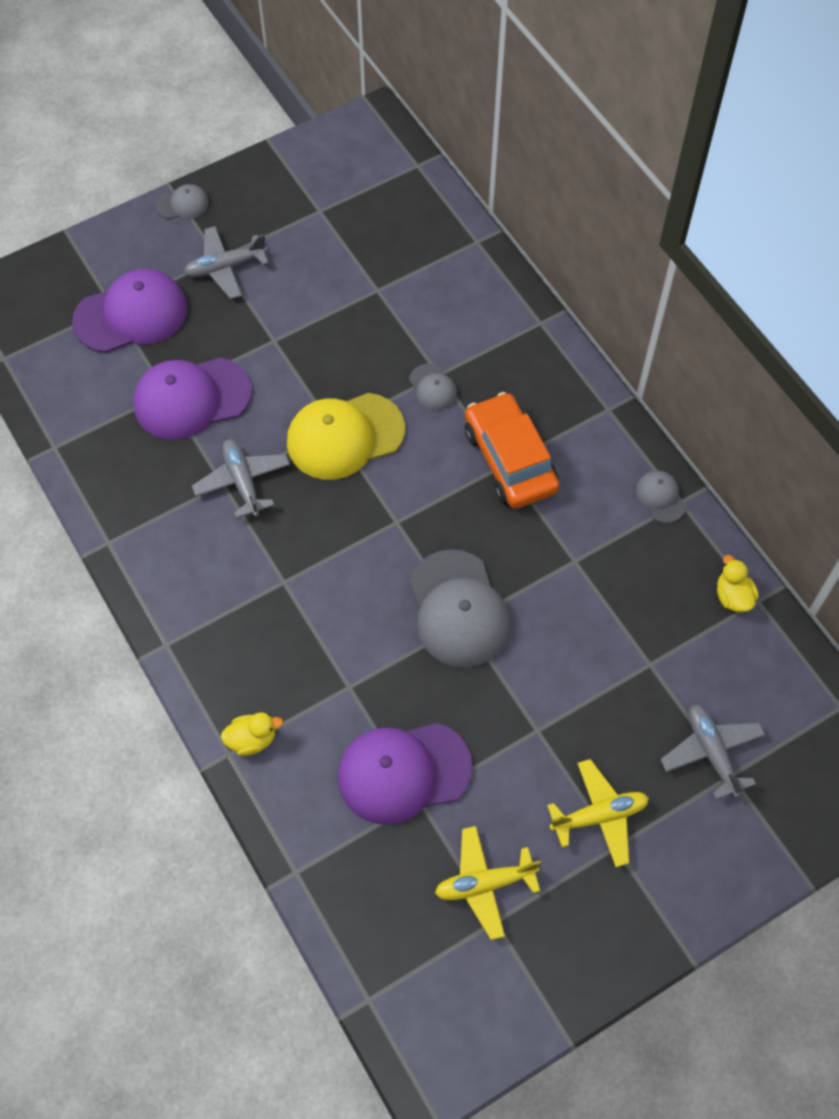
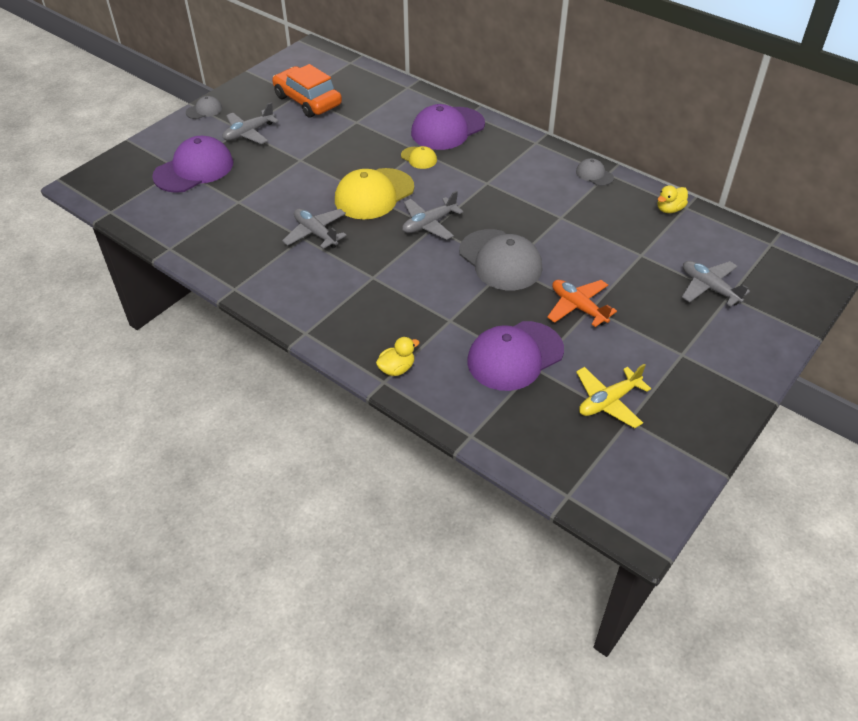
camera: 20 degrees left, 15 degrees down
purple cap [133,357,252,440] -> purple cap moved to [411,104,485,150]
grey cap [409,364,457,411] -> yellow cap [401,146,437,169]
orange car [465,392,559,509] -> orange car moved to [272,64,342,118]
yellow plane [547,759,649,867] -> none
yellow duck [717,555,759,612] -> yellow duck turned 90 degrees counterclockwise [657,185,688,213]
none -> grey plane [402,191,463,240]
none -> orange plane [547,280,617,327]

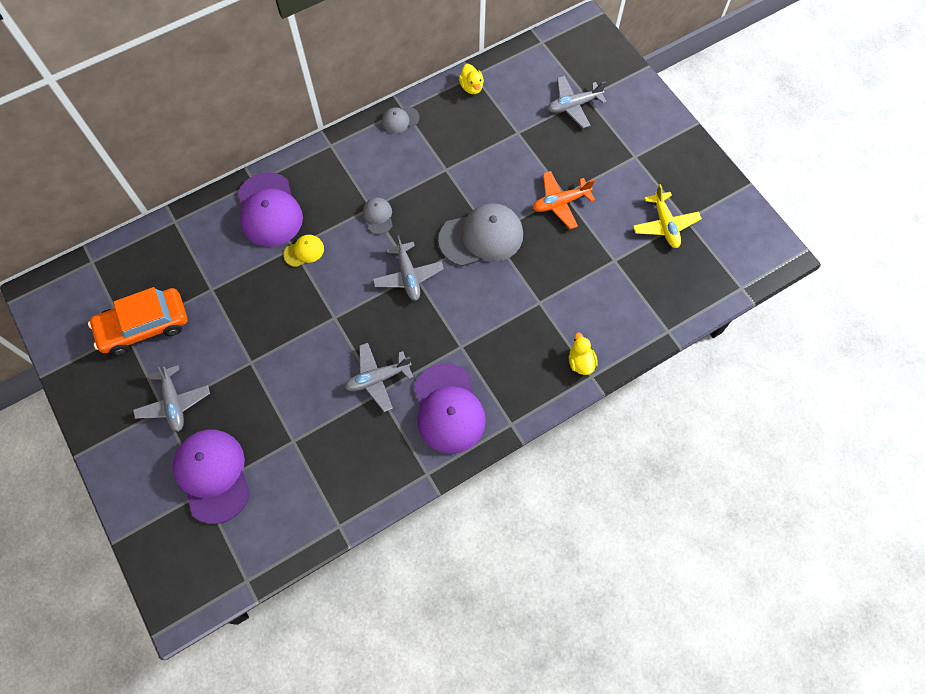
camera: 70 degrees left, 20 degrees up
grey cap [186,96,222,119] -> grey cap moved to [363,198,393,234]
yellow cap [335,168,414,219] -> none
purple cap [467,321,564,391] -> purple cap moved to [414,363,486,454]

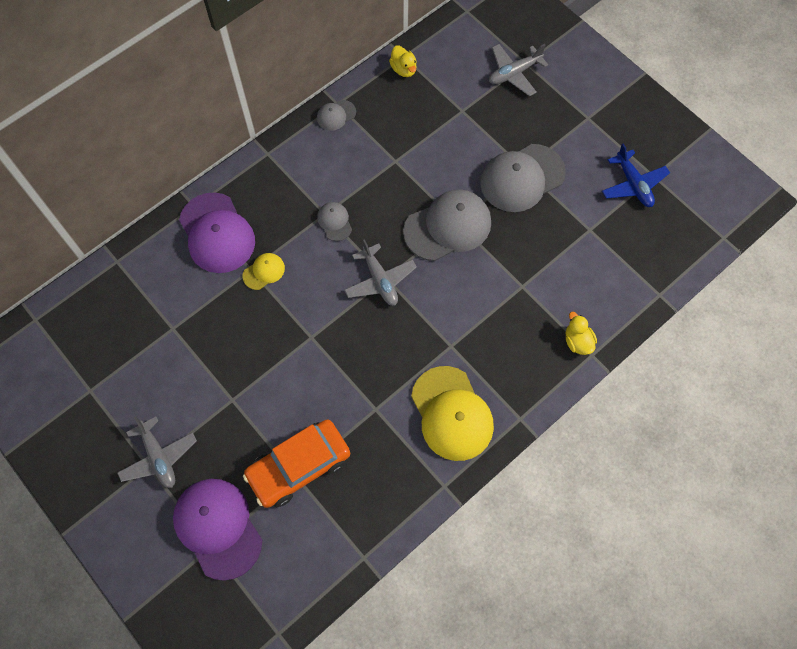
camera: 10 degrees left, 0 degrees up
orange car [88,287,187,356] -> orange car moved to [243,420,350,508]
grey plane [344,343,413,412] -> none
purple cap [414,363,486,454] -> yellow cap [411,366,494,461]
orange plane [533,171,595,229] -> grey cap [480,144,566,212]
yellow plane [633,184,702,248] -> blue plane [602,143,670,207]

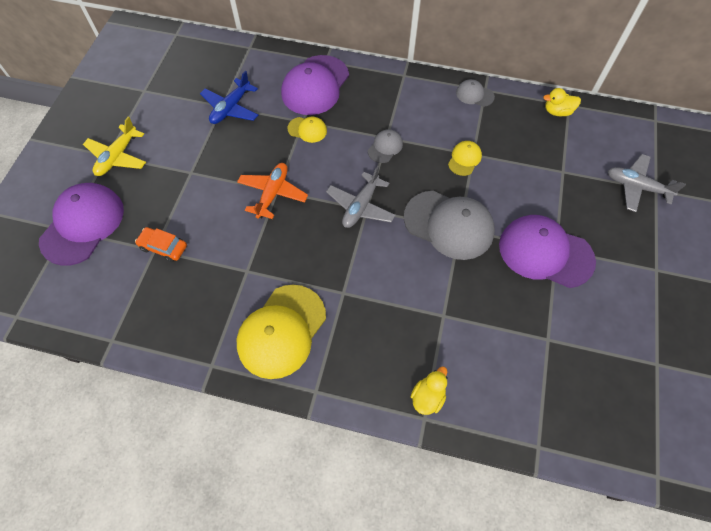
camera: 55 degrees right, 5 degrees down
grey plane [117,417,197,488] -> yellow plane [83,117,146,176]
orange car [243,420,350,508] -> orange car [135,227,187,262], size x0.51
yellow duck [389,46,417,77] -> yellow duck turned 60 degrees clockwise [543,88,581,116]
grey cap [480,144,566,212] -> purple cap [499,215,596,288]
blue plane [602,143,670,207] -> blue plane moved to [200,71,258,124]
none -> orange plane [237,163,308,219]
none -> yellow cap [448,141,482,176]

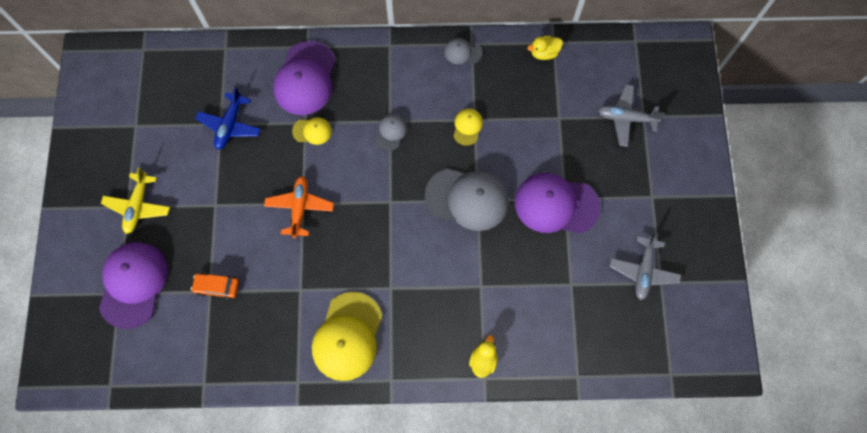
camera: 15 degrees left, 10 degrees up
grey plane [326,166,396,228] -> grey plane moved to [609,233,681,300]

